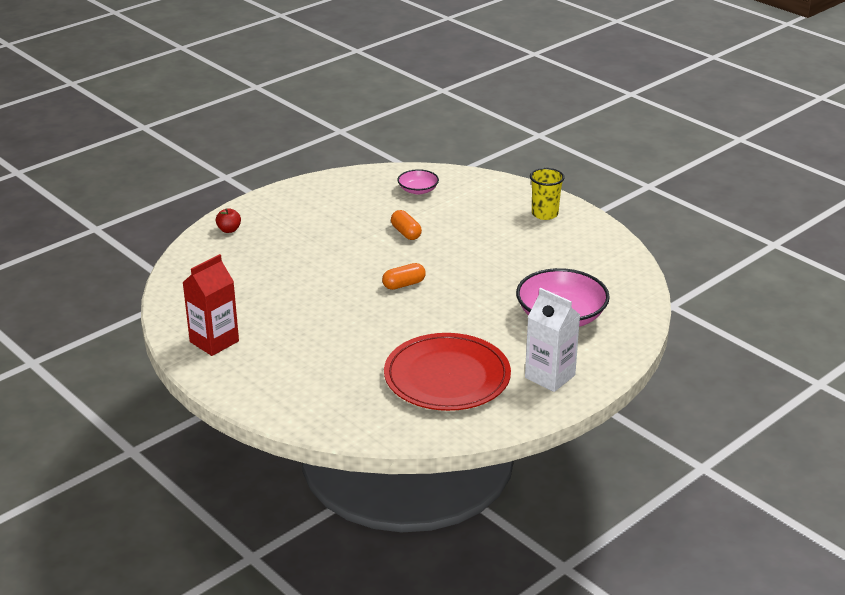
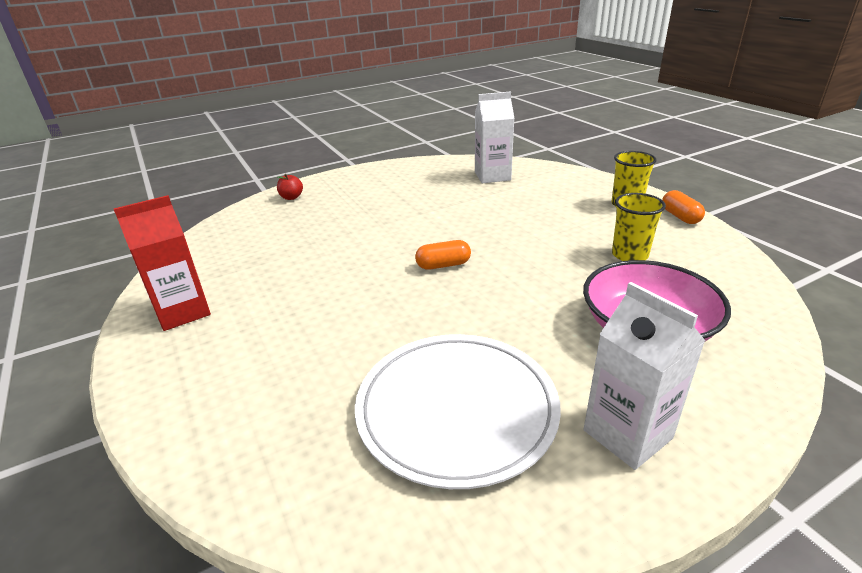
camera: 15 degrees right, 0 degrees up
red plate [384,333,511,411] -> white plate [355,334,561,489]
orange capsule [391,210,422,240] -> orange capsule moved to [662,190,705,224]
pink bowl [397,169,439,195] -> white carton [475,91,514,183]
none -> yellow cup [612,193,666,261]

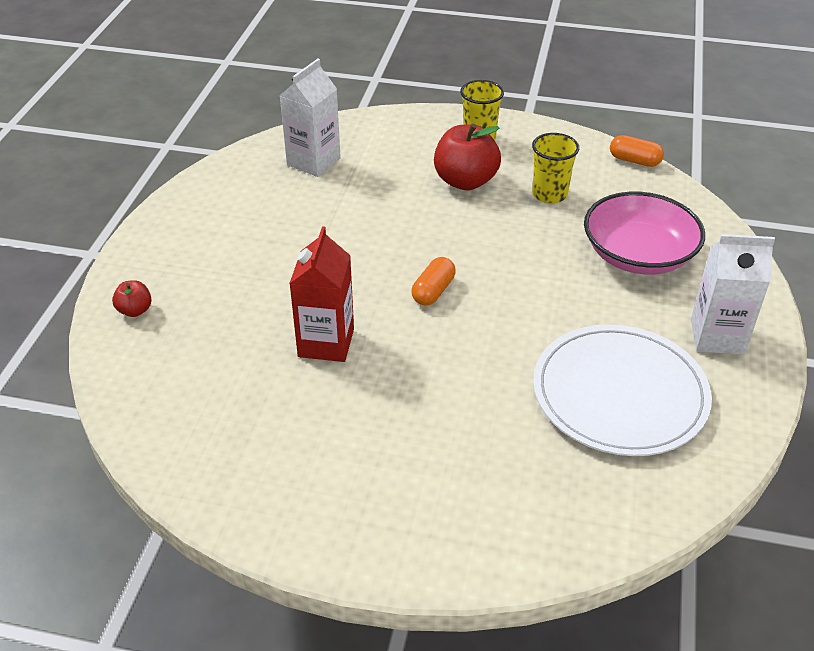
camera: 50 degrees left, 10 degrees up
red carton [114,195,211,331] -> red carton moved to [289,226,354,362]
orange capsule [662,190,705,224] -> orange capsule moved to [610,135,664,167]
none -> red apple [434,124,501,190]

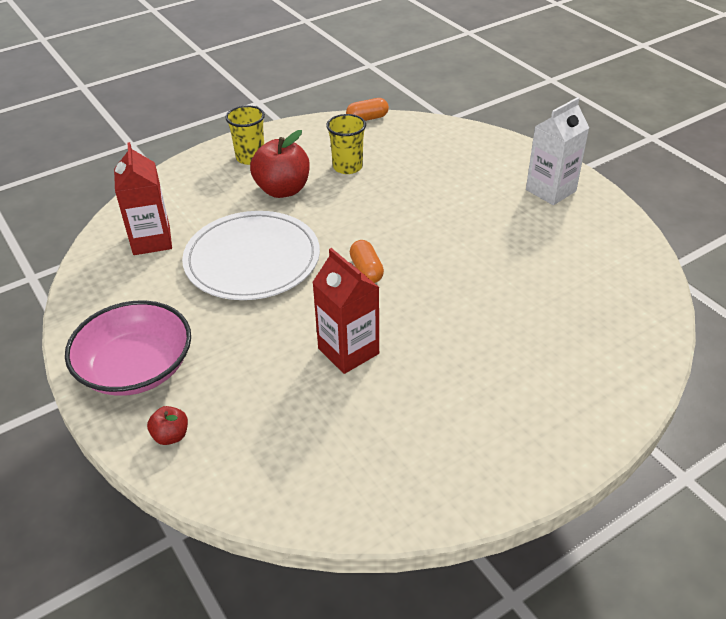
camera: 45 degrees left, 0 degrees up
white carton [280,59,341,177] -> red carton [114,142,172,255]
white plate [533,324,712,456] -> white plate moved to [182,211,320,300]
pink bowl [584,192,705,275] -> pink bowl moved to [65,300,191,396]

